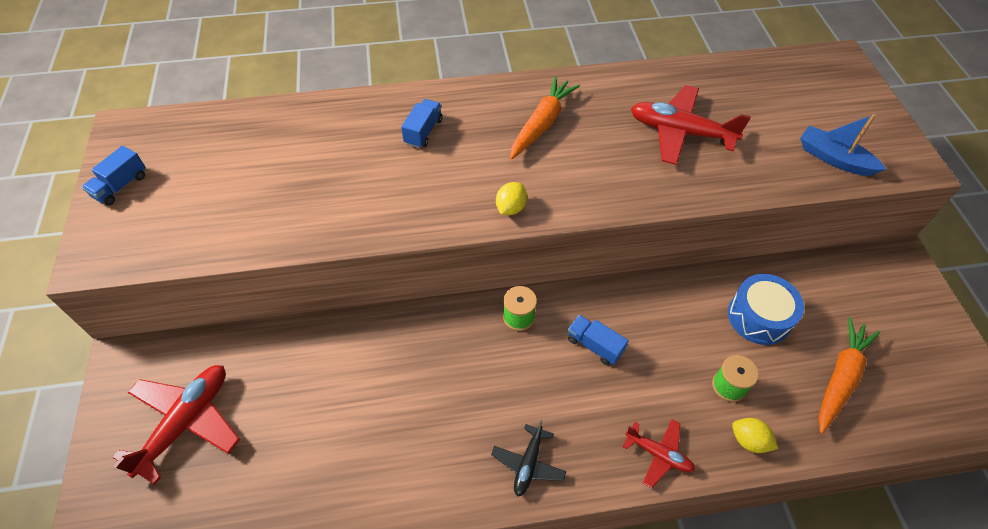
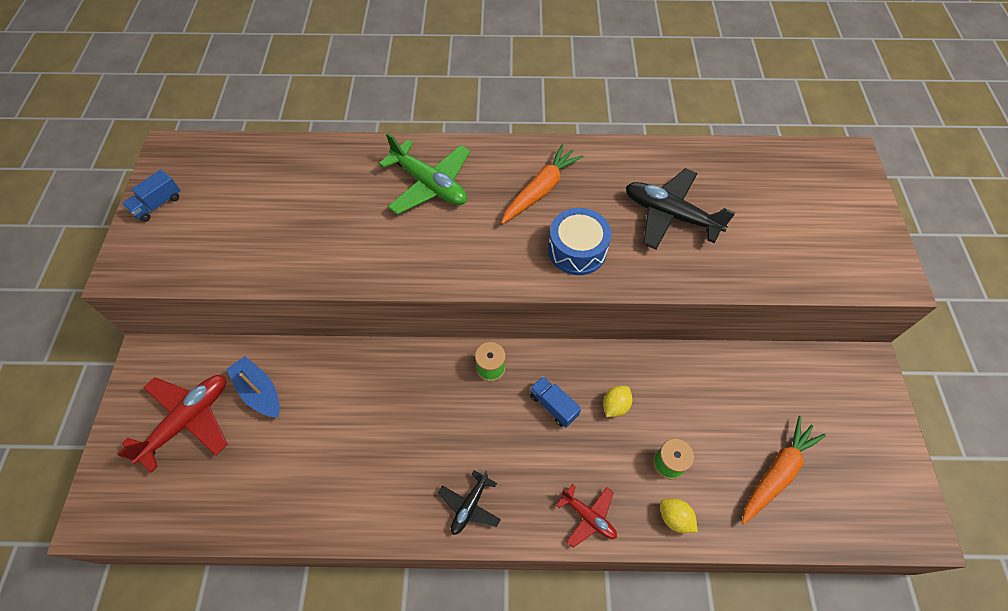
camera: 10 degrees right, 5 degrees up
blue truck [401,99,443,148] -> green plane [379,133,470,215]
yellow lemon [496,182,527,215] -> yellow lemon moved to [603,386,632,417]
red plane [631,85,751,165] -> black plane [626,168,735,250]
blue drum [728,274,804,345] -> blue drum moved to [548,208,612,275]
blue boat [800,114,886,176] -> blue boat moved to [227,356,280,417]

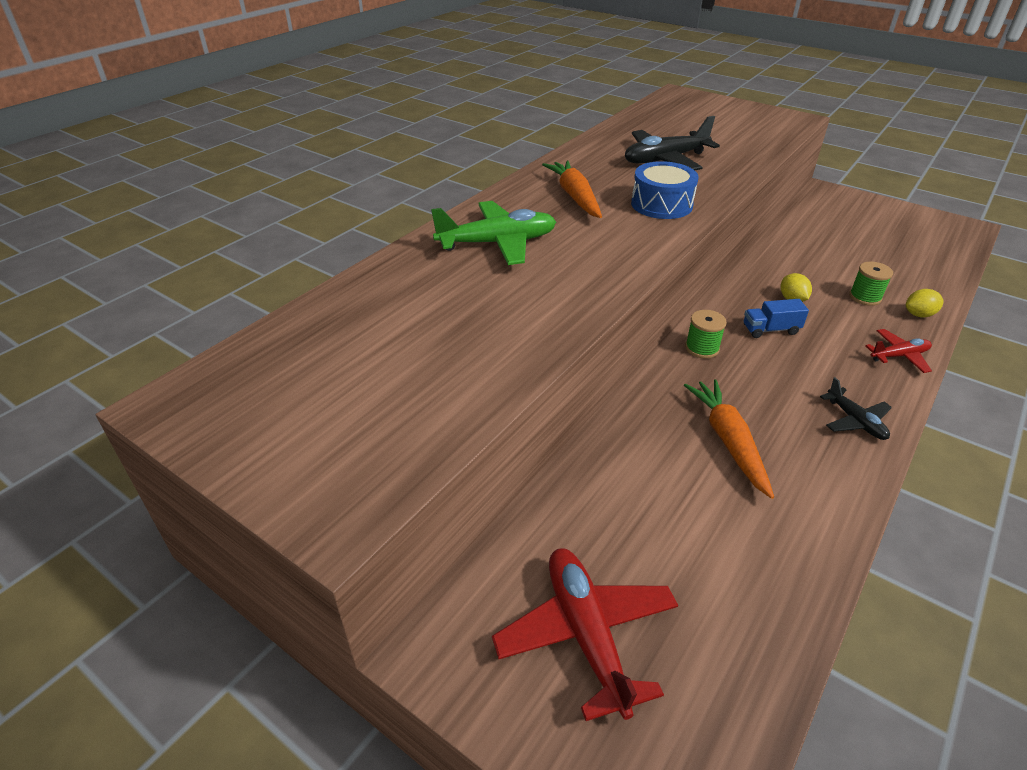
camera: 55 degrees left, 20 degrees down
blue truck [122,169,180,222] -> none
blue boat [227,356,280,417] -> none
orange carrot [742,416,826,524] -> orange carrot moved to [684,379,774,499]

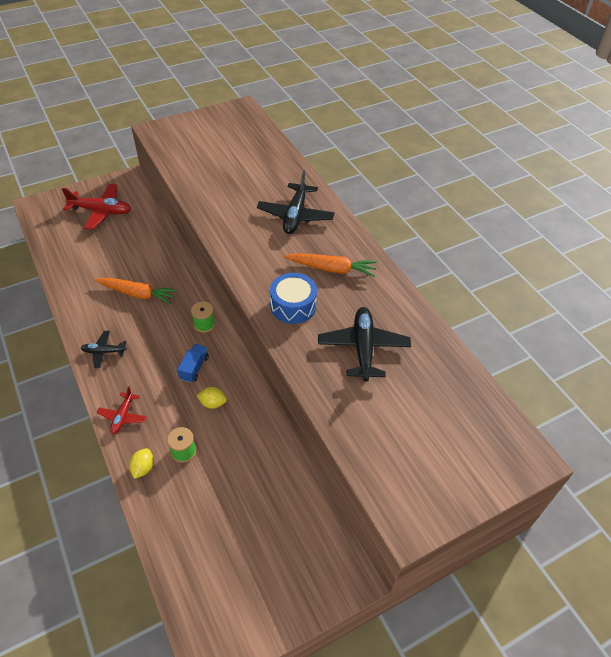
camera: 115 degrees right, 10 degrees up
green plane [431,201,556,265] -> black plane [257,170,335,234]

